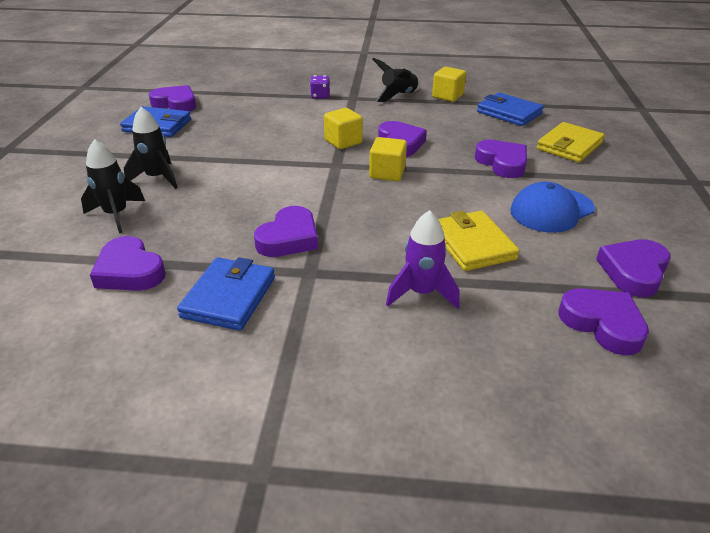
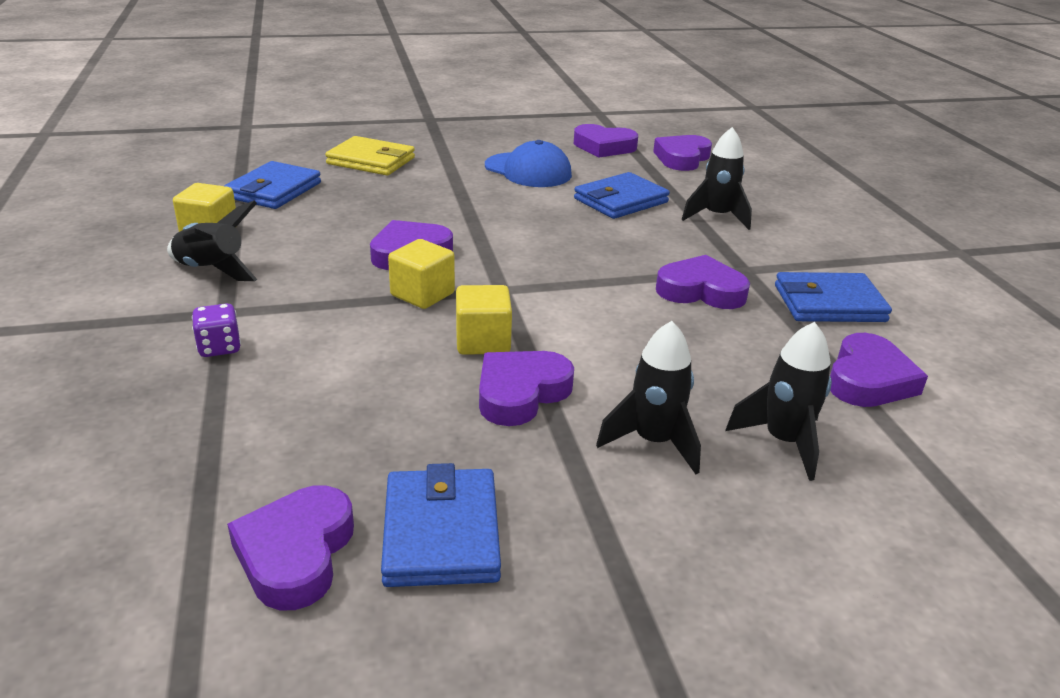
camera: 110 degrees left, 5 degrees down
yellow cube [369,137,407,181] -> yellow cube moved to [456,285,512,355]
purple rocket [386,210,459,309] -> black rocket [682,127,752,230]
yellow wallet [438,211,520,271] -> blue wallet [574,172,670,219]
purple heart [475,140,527,178] -> purple heart moved to [479,351,574,426]

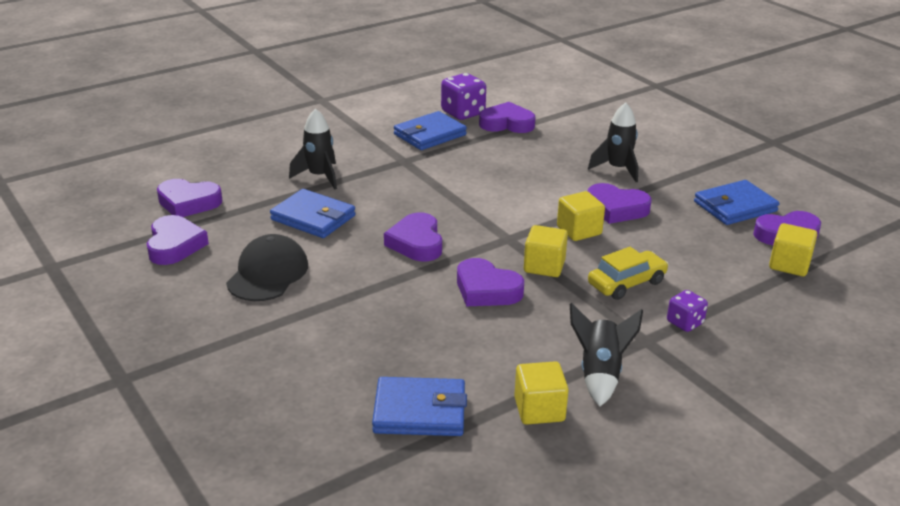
camera: 110 degrees left, 0 degrees up
yellow wallet [325,136,415,175] -> none
blue cap [485,140,572,187] -> black cap [226,234,308,301]
purple heart [656,255,750,309] -> purple heart moved to [384,212,442,262]
black rocket [725,322,832,481] -> none
blue wallet [775,272,892,322] -> blue wallet turned 75 degrees clockwise [394,111,467,150]
none -> purple dice [441,73,486,120]
none -> yellow car [588,247,669,300]
none -> yellow cube [769,223,817,276]

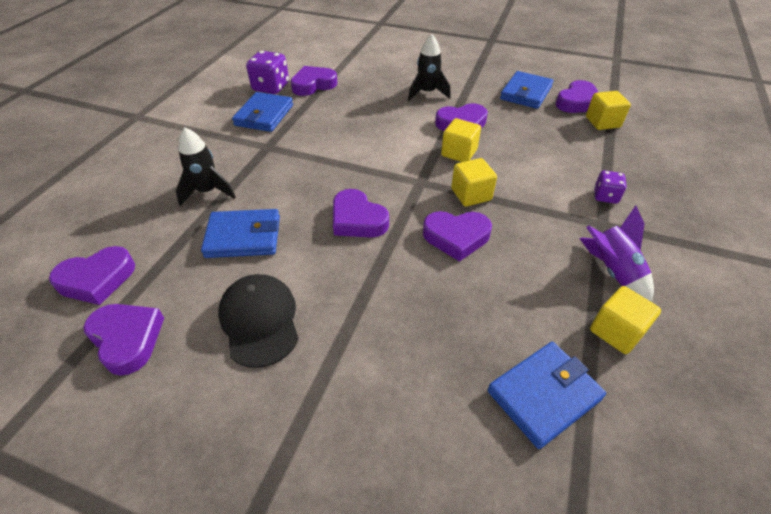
camera: 35 degrees left, 15 degrees up
black rocket [570,303,643,406] -> purple rocket [579,206,654,302]
yellow car [588,247,669,300] -> none

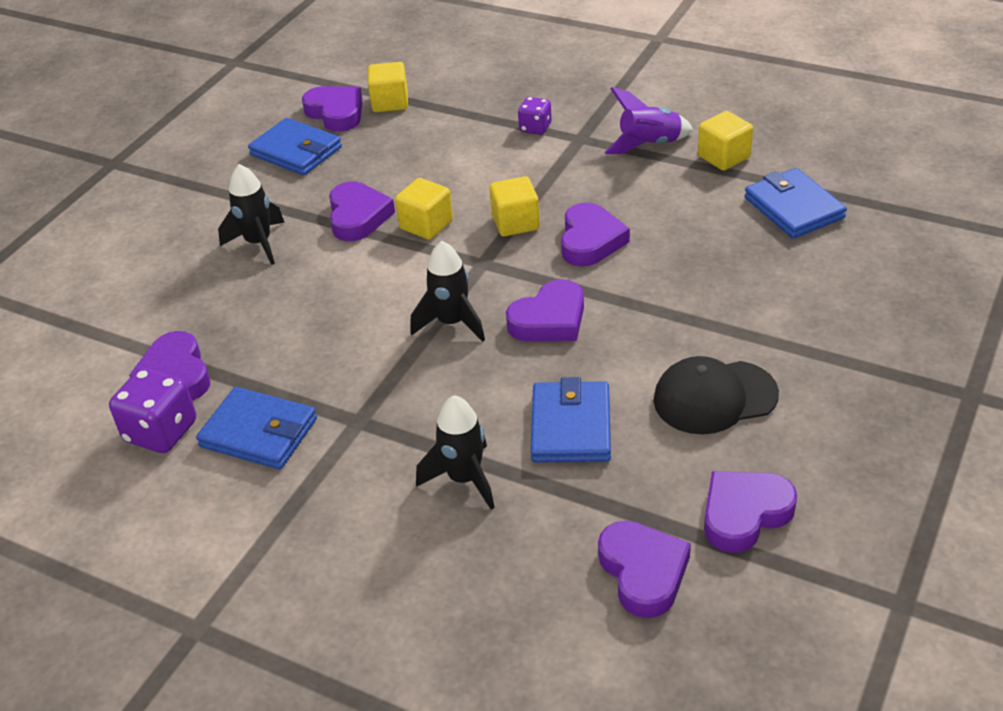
camera: 80 degrees left, 5 degrees down
none -> black rocket [410,241,485,342]

